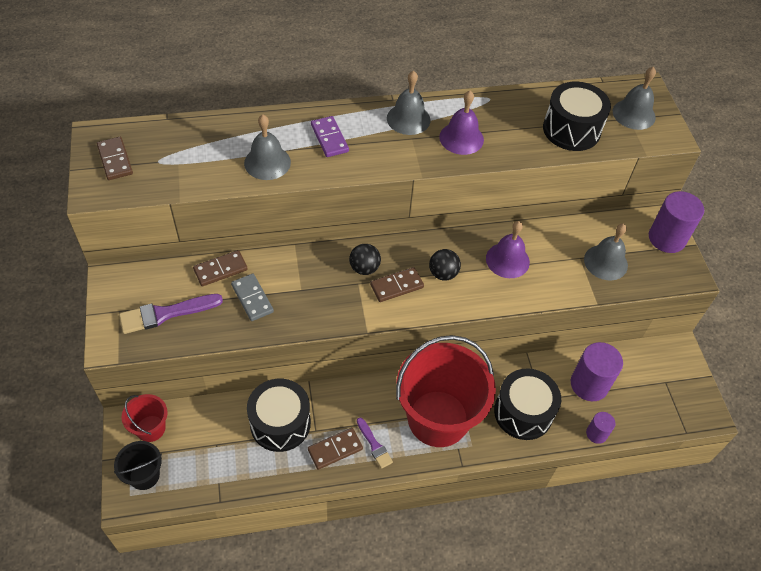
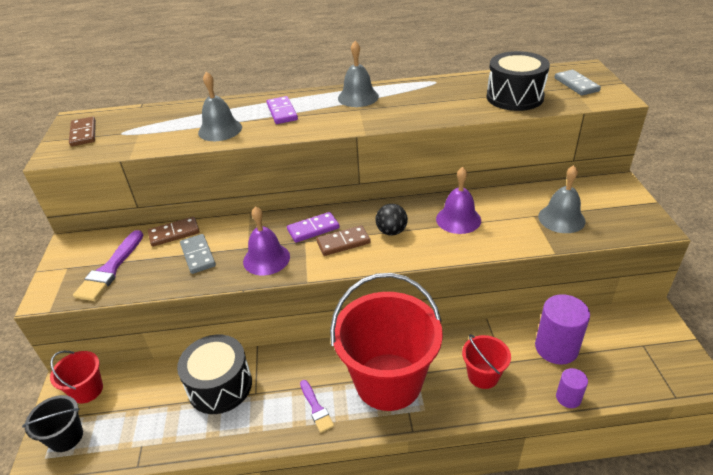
camera: 10 degrees right, 15 degrees down
purple brush [119,294,223,334] -> purple brush turned 60 degrees counterclockwise [73,230,144,301]
brown domino [308,428,363,470] -> none
black ball [349,244,381,275] -> purple domino [287,212,340,243]
purple bell [439,91,484,155] -> purple bell moved to [243,206,290,275]
black drum [494,368,561,440] -> red bucket [462,334,511,389]
grey bell [613,67,656,130] -> grey domino [555,70,601,96]
purple cylinder [649,191,704,253] -> none

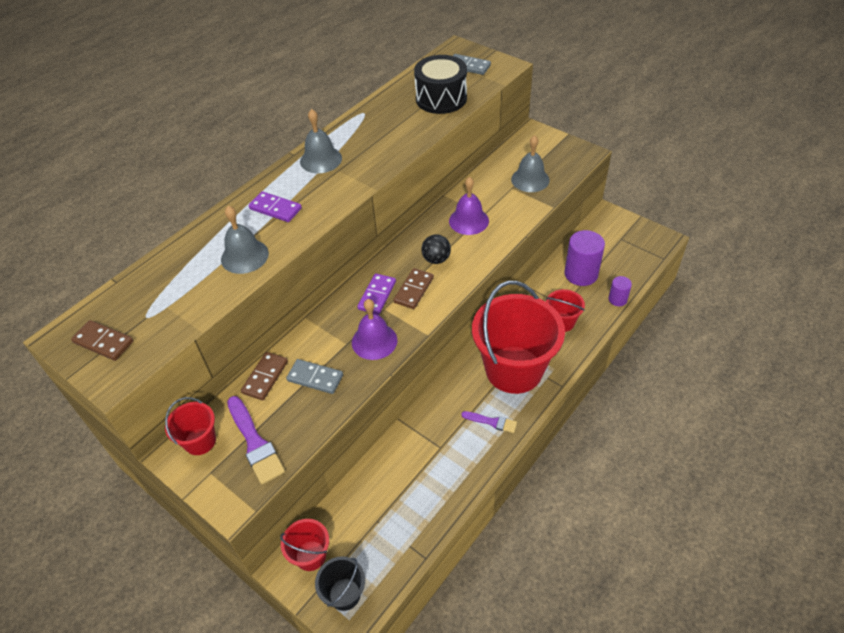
camera: 45 degrees left, 10 degrees up
black drum [177,335,252,414] -> none
none -> red bucket [165,397,216,455]

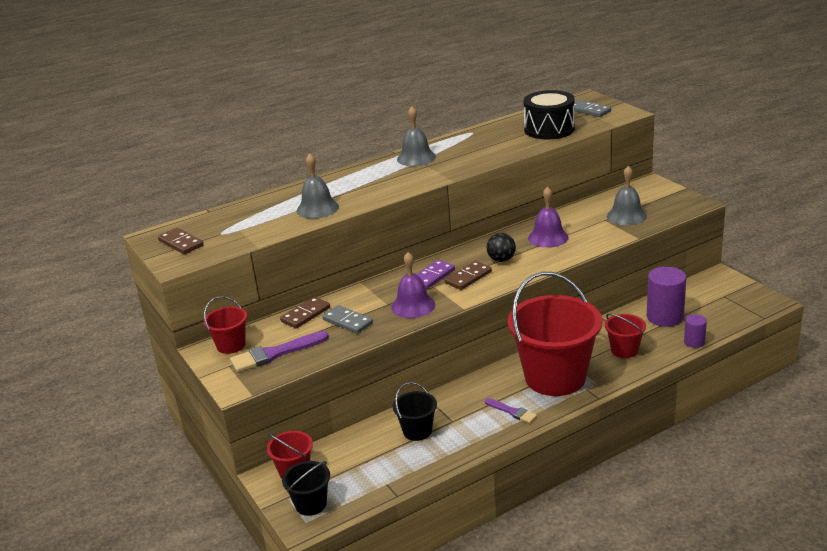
camera: 20 degrees right, 20 degrees down
purple brush [227,396,285,484] -> purple brush turned 75 degrees clockwise [230,331,329,372]
purple domino [249,191,302,222] -> none
none -> black bucket [393,382,437,441]

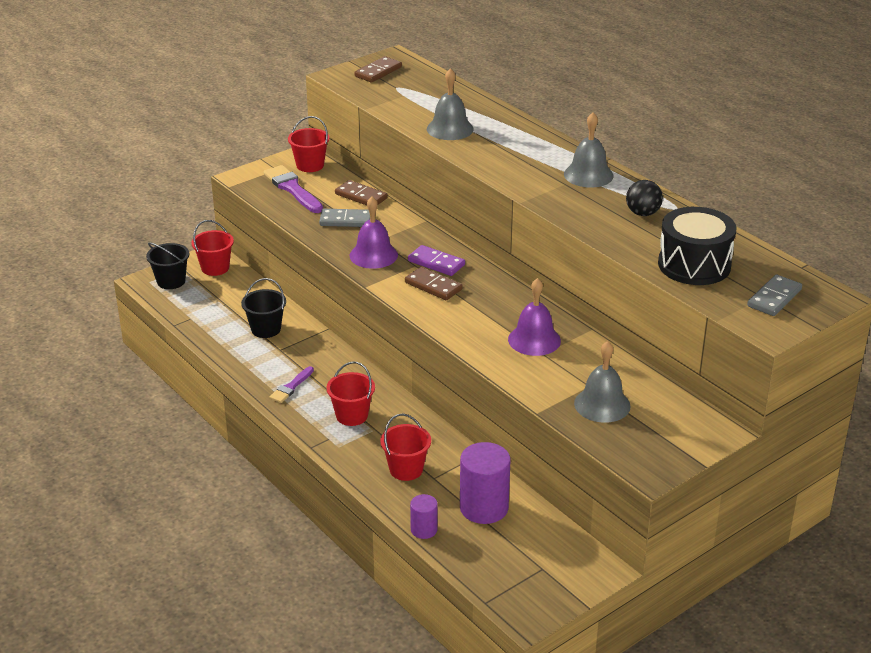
camera: 80 degrees right, 5 degrees up
grey domino [322,305,373,334] -> grey domino turned 60 degrees clockwise [319,209,370,227]
black ball [487,233,516,262] -> black ball moved to [626,180,663,216]
red bucket [508,272,602,396] -> red bucket [327,362,375,426], size x0.46

